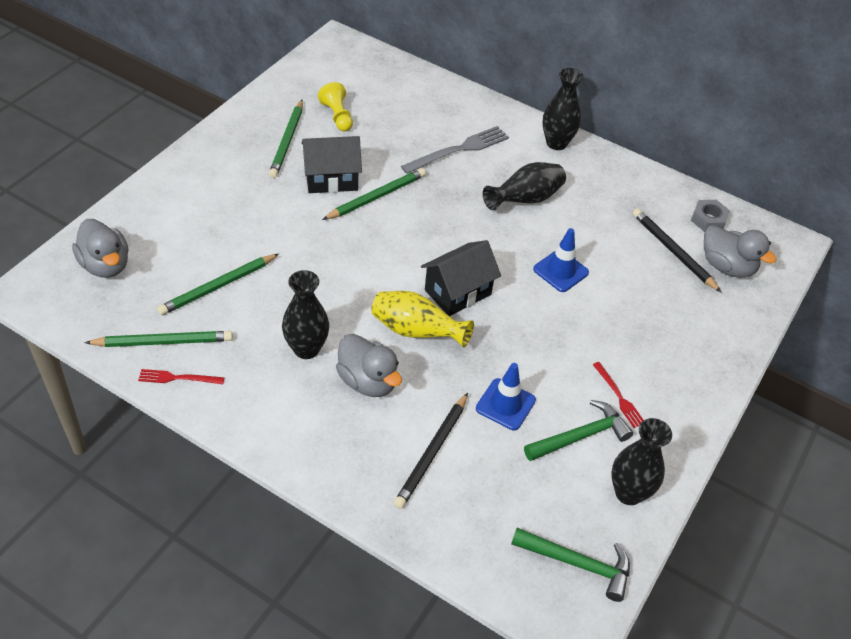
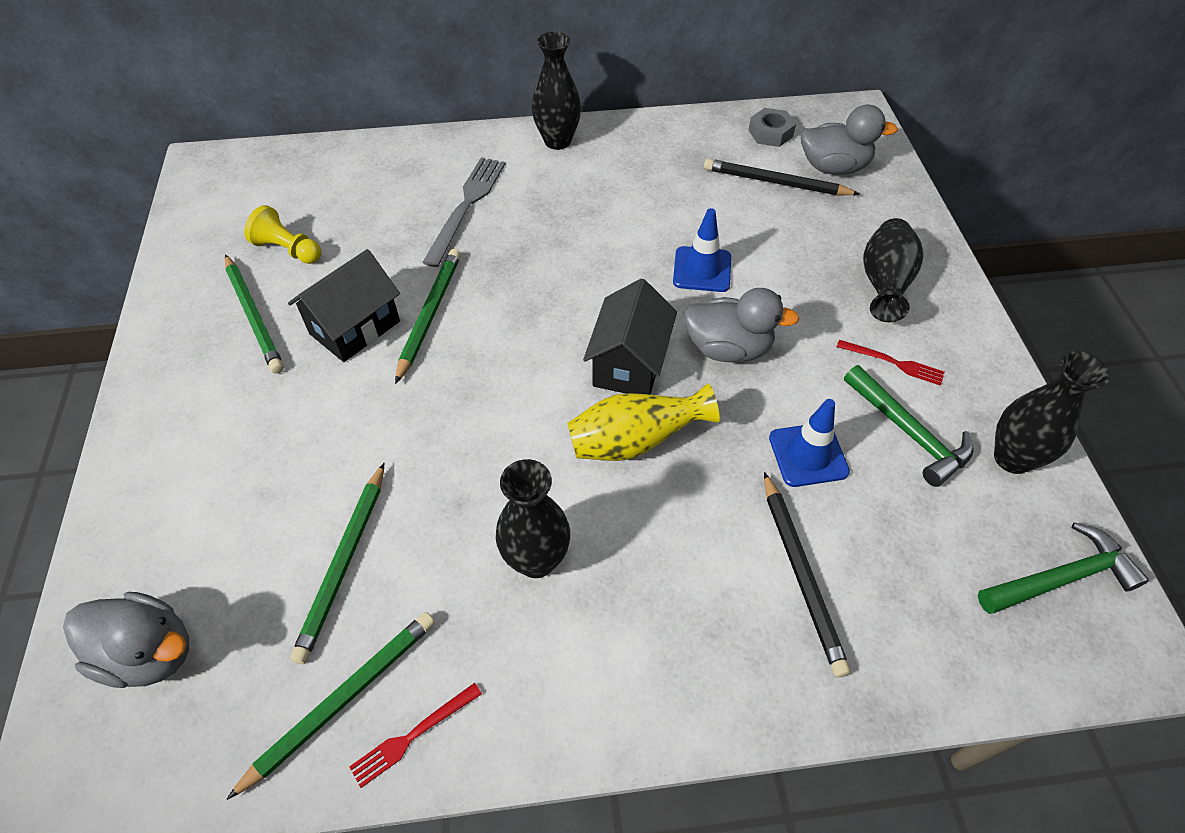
camera: 35 degrees left, 5 degrees up
grey duck [336,334,402,397] -> grey duck moved to [684,288,799,363]
black vase [483,162,566,210] -> black vase moved to [863,218,924,322]
green hammer [524,400,633,461] -> green hammer turned 120 degrees clockwise [844,365,973,487]

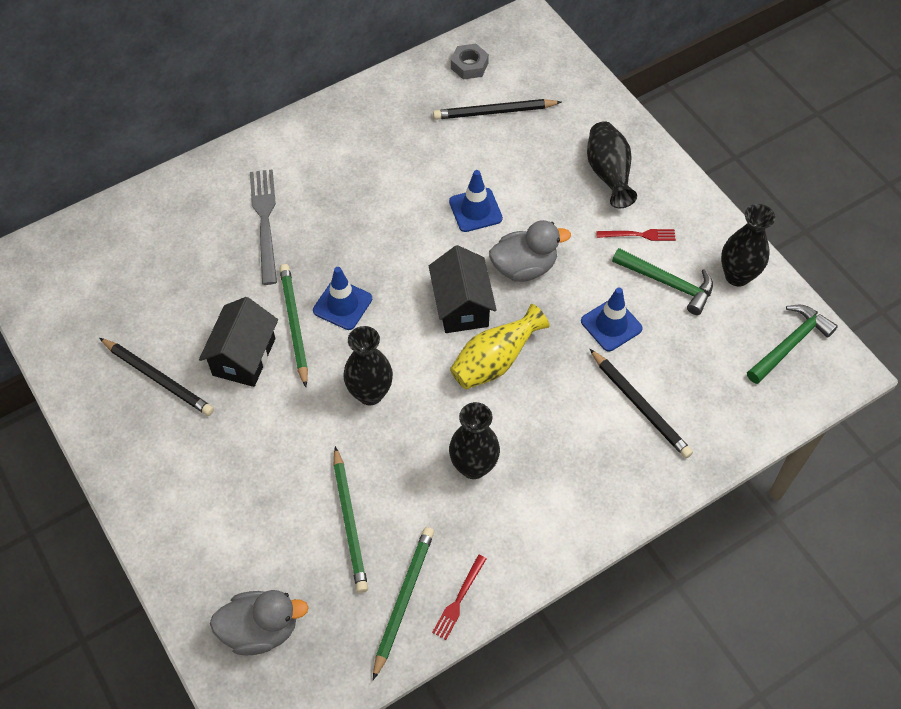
camera: 25 degrees left, 5 degrees up
green pencil [225,254,284,374] -> black pencil [100,338,214,416]
yellow pawn [244,205,322,264] -> none
black vase [532,32,581,150] -> black vase moved to [343,326,393,405]
grey duck [801,104,898,175] -> none
none -> blue traffic cone [313,267,372,330]

